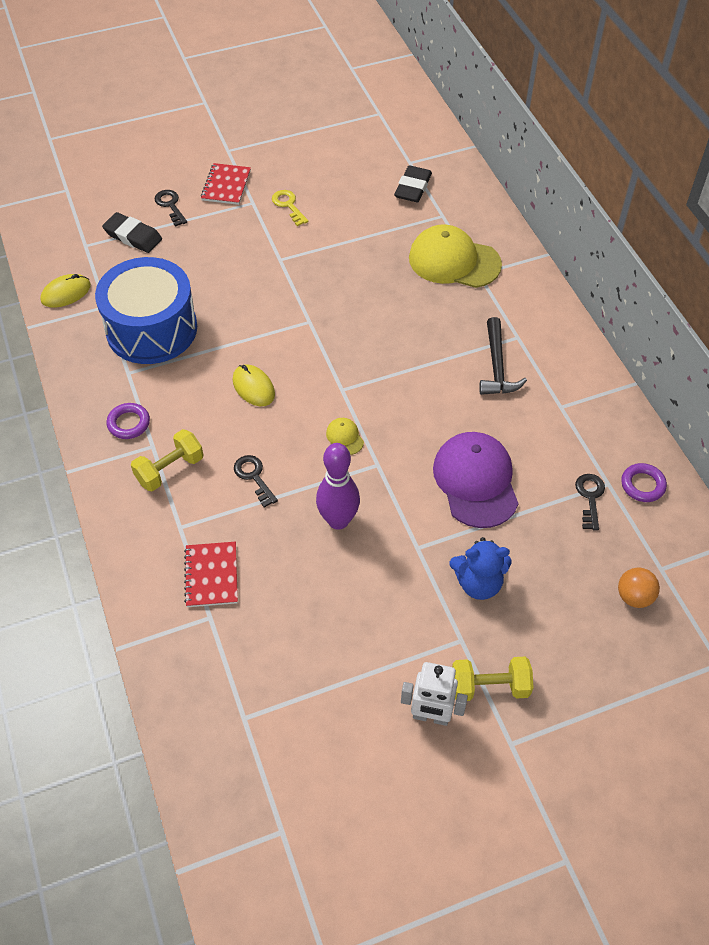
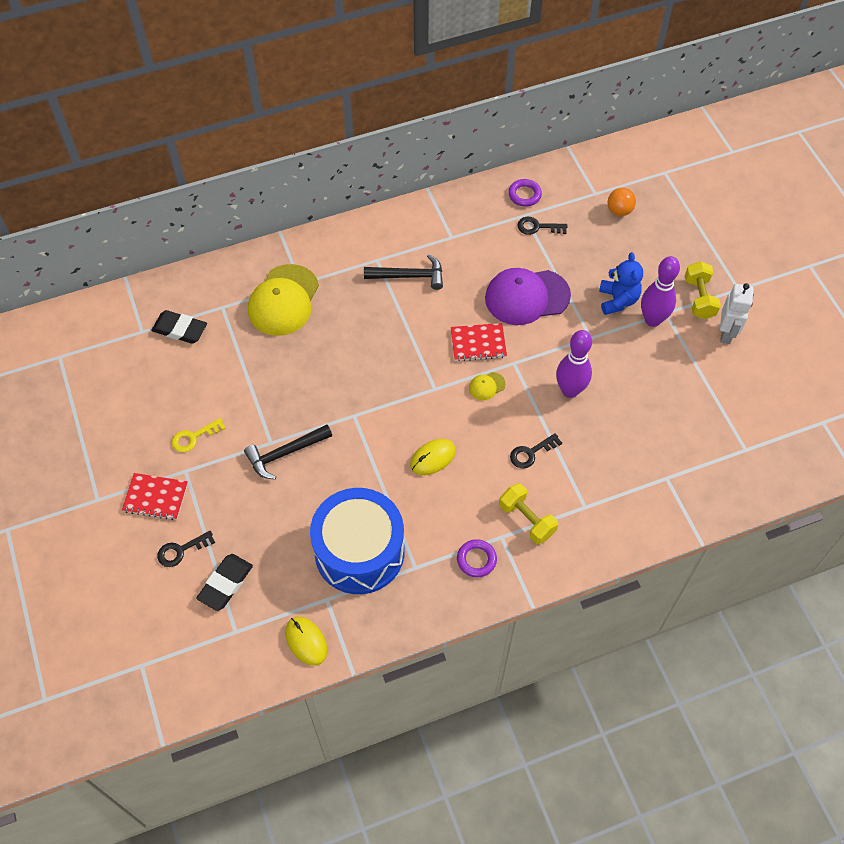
camera: 90 degrees left, 5 degrees up
red notebook [184,542,238,607] -> red notebook moved to [451,323,507,361]
none -> black hammer [244,425,332,480]
none -> purple bowling pin [641,256,680,327]

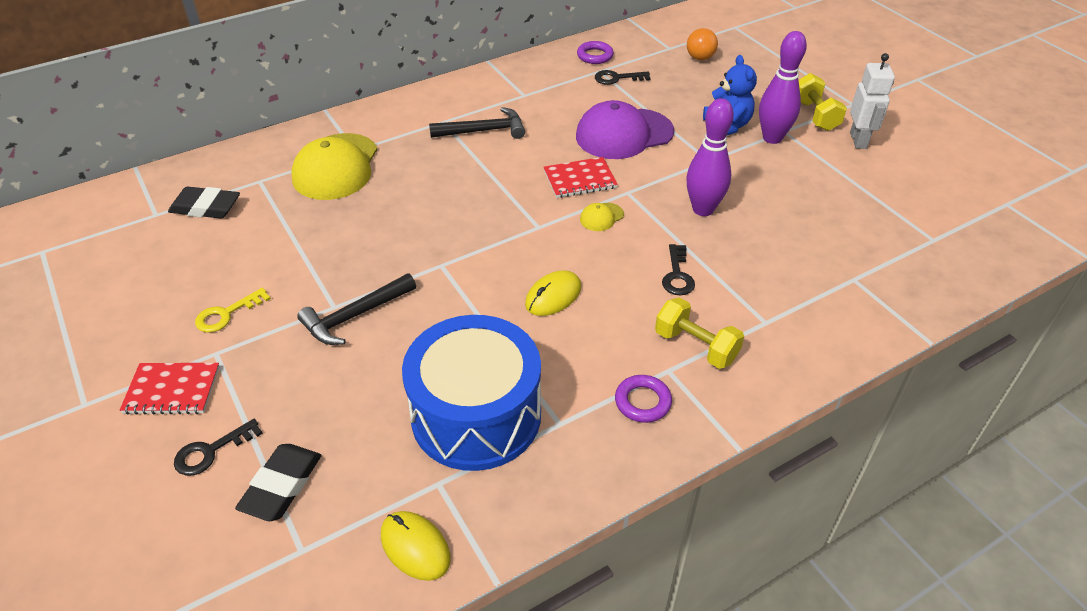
camera: 10 degrees left, 15 degrees down
black key [510,433,562,469] -> black key turned 45 degrees counterclockwise [662,244,695,295]

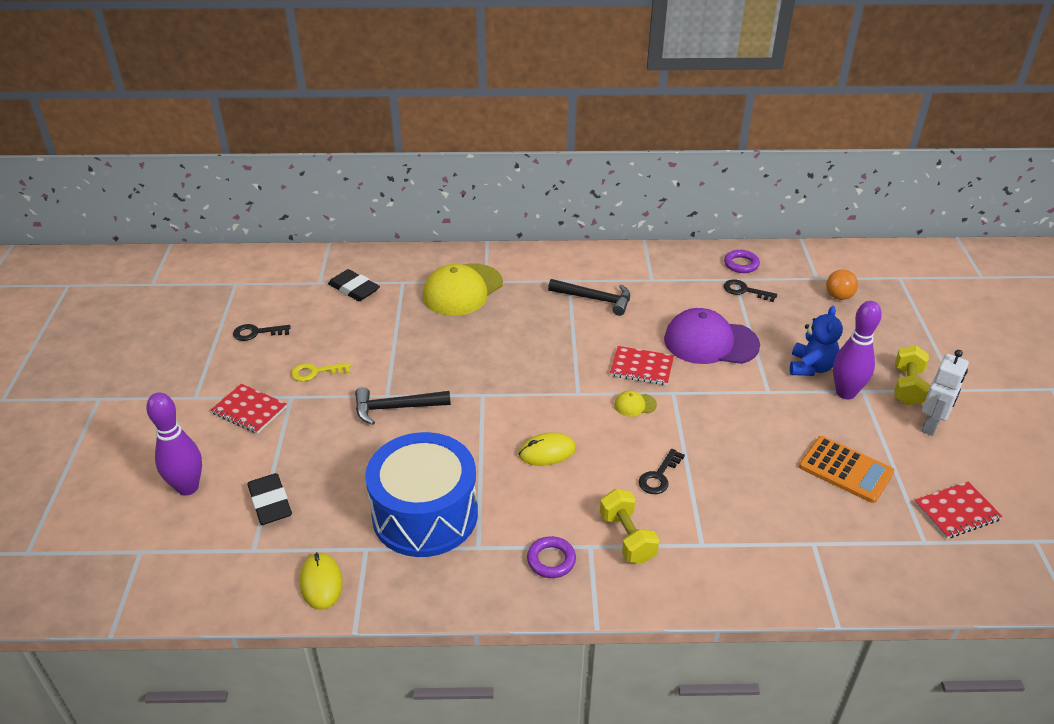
camera: 30 degrees right, 5 degrees down
black key [174,419,263,476] -> black key moved to [233,324,290,341]
black eraser [235,444,321,521] -> black eraser turned 75 degrees counterclockwise [248,473,292,525]
purple bowling pin [686,98,734,216] -> purple bowling pin moved to [146,393,202,496]
none -> orange calculator [799,436,894,503]
none -> red notebook [914,482,1003,539]

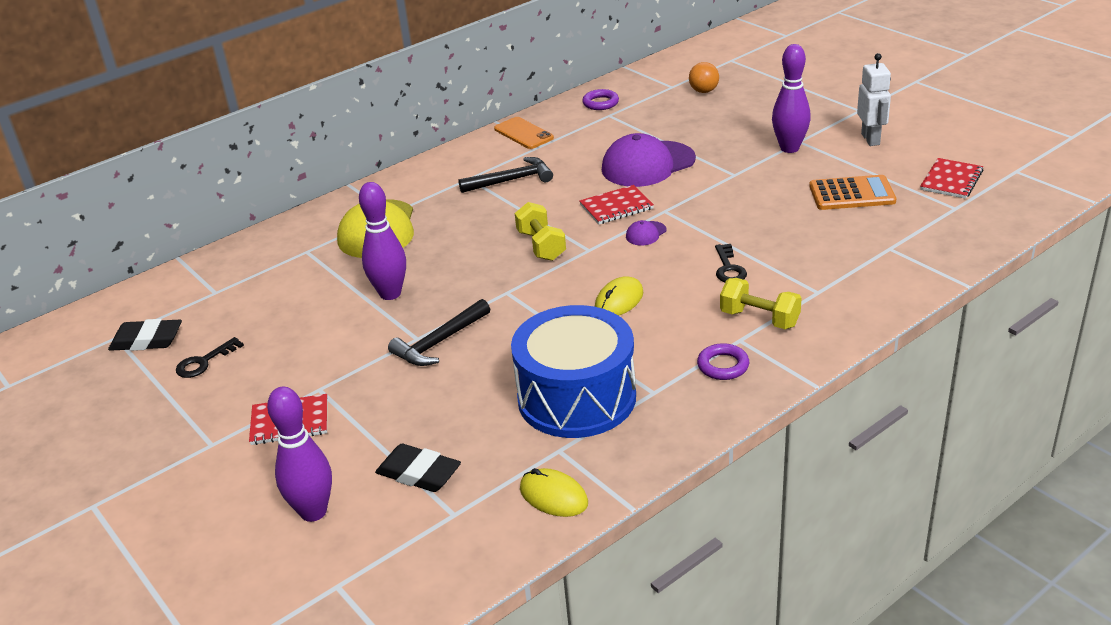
camera: 35 degrees left, 5 degrees down
yellow key [291,362,351,382] -> none
black eraser [328,269,380,301] -> black eraser moved to [108,319,182,351]
yellow cap [614,390,657,417] -> purple cap [626,220,667,245]
black key [724,280,777,302] -> none
blue teddy bear [790,306,843,376] -> none
yellow dumbbell [894,345,929,406] -> yellow dumbbell moved to [515,202,566,261]
none -> purple bowling pin [359,182,406,300]
none -> orange phone [494,117,554,149]

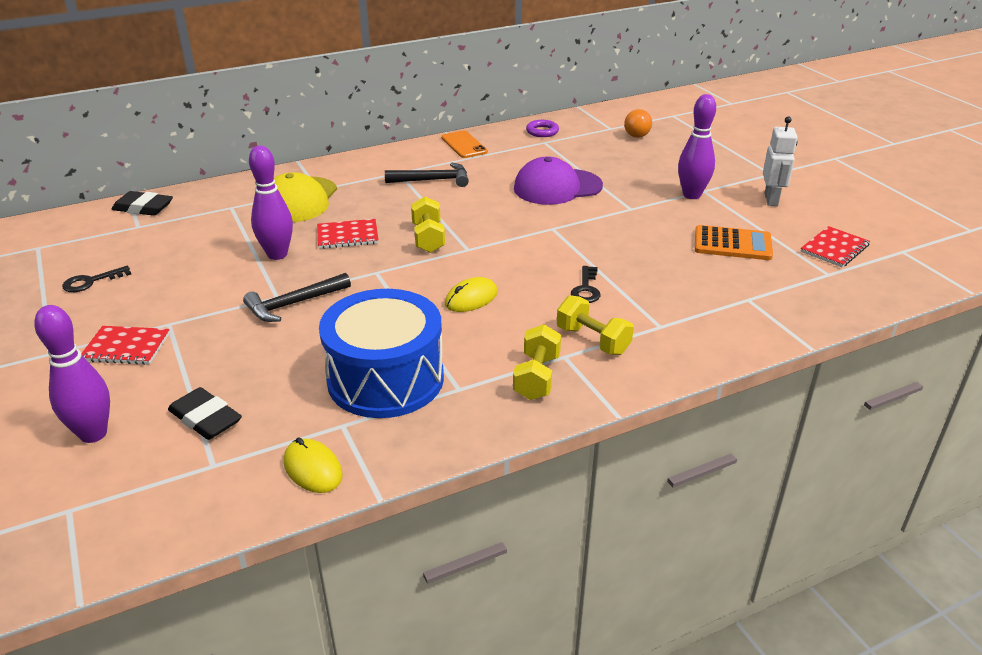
camera: 10 degrees right, 0 degrees up
black eraser [108,319,182,351] -> black eraser moved to [112,191,173,216]
red notebook [579,185,654,224] -> red notebook moved to [317,219,379,249]
purple cap [626,220,667,245] -> none
purple ring [697,343,749,380] -> yellow dumbbell [513,324,561,400]

